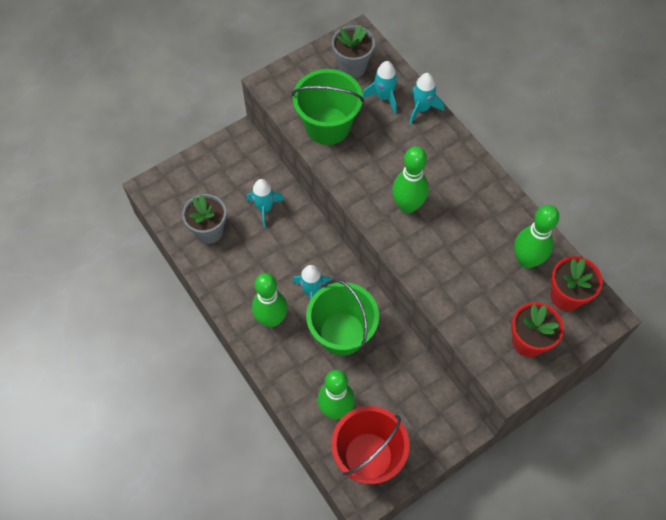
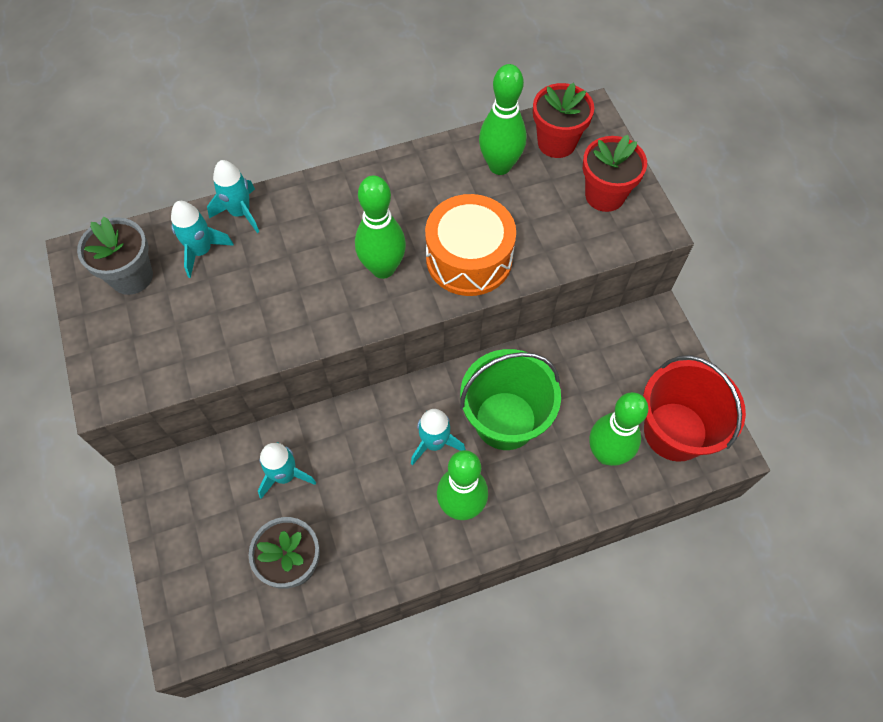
camera: 75 degrees left, 0 degrees up
green bucket [292,69,364,145] -> none
none -> orange drum [425,194,516,296]

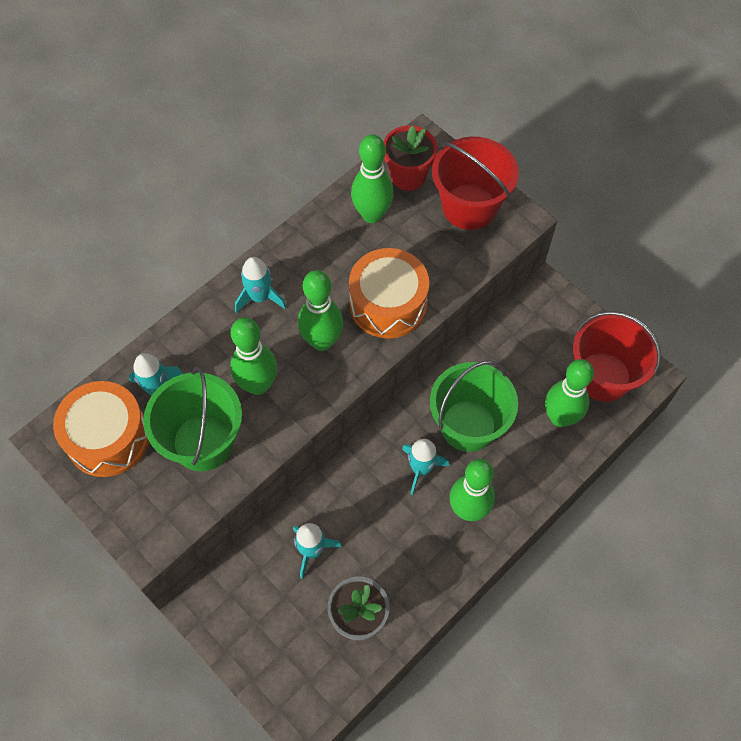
camera: 25 degrees left, 0 degrees up
grey flower pot [77,217,153,295] -> orange drum [53,381,149,477]
turquoise rocket [207,160,259,233] -> turquoise rocket moved to [235,257,286,313]
red flower pot [583,135,647,212] -> red bucket [432,137,519,230]
none -> green bucket [143,366,242,471]
none -> green bowling pin [230,317,277,395]

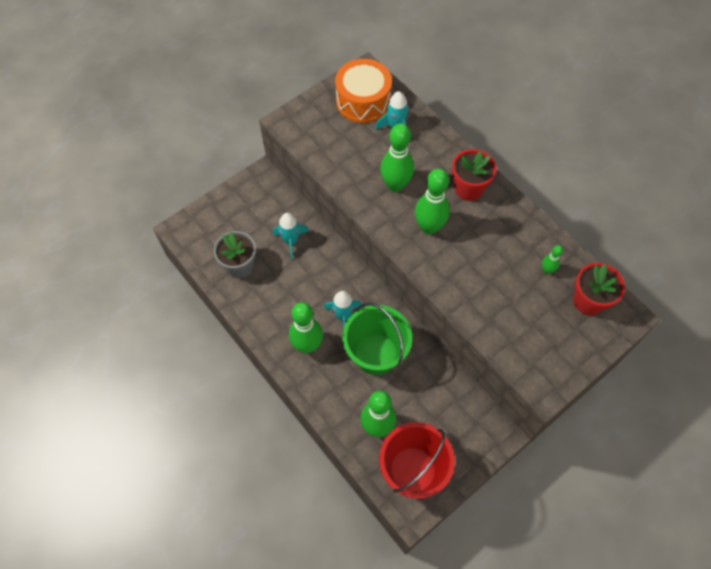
camera: 95 degrees right, 0 degrees up
green bucket [143,366,242,471] -> none
turquoise rocket [235,257,286,313] -> red flower pot [452,149,496,201]
orange drum [349,248,429,339] -> none
green bowling pin [351,134,394,223] -> green bowling pin [542,245,563,274], size x0.48
red bucket [432,137,519,230] -> none

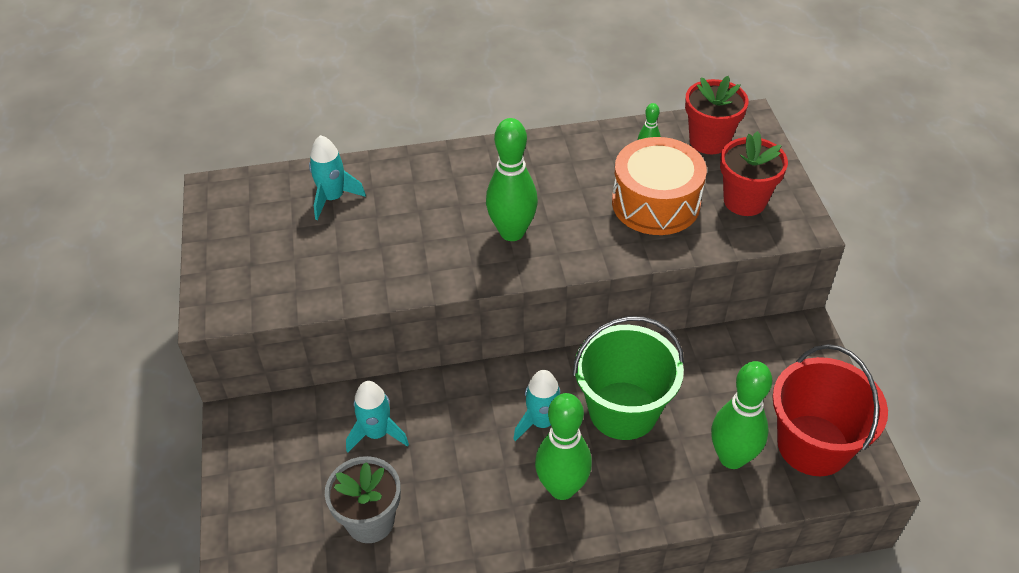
camera: 60 degrees left, 15 degrees down
orange drum [335,59,392,123] -> orange drum moved to [612,137,707,235]
green bowling pin [380,123,414,192] -> none
red flower pot [452,149,496,201] -> red flower pot moved to [720,131,788,216]

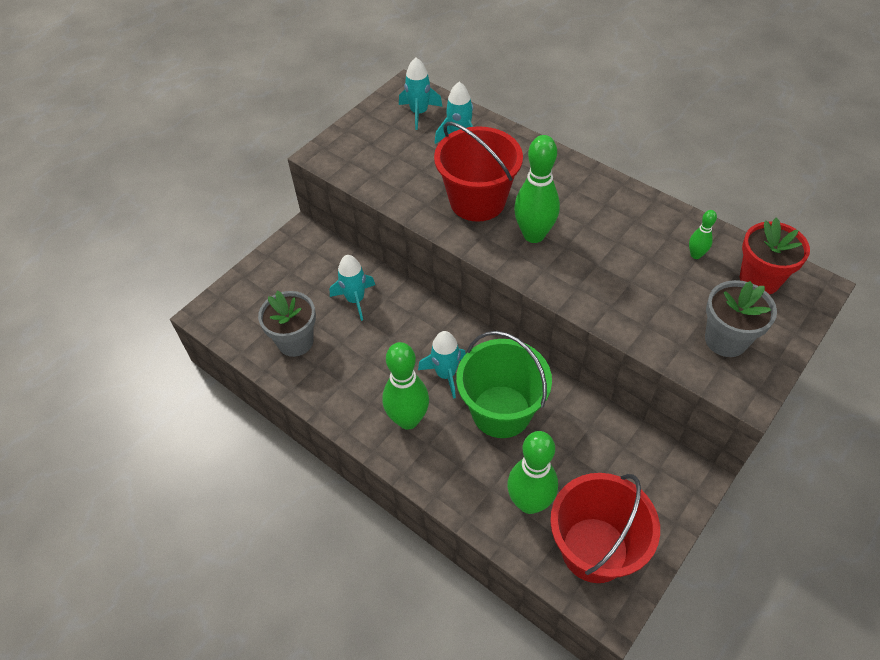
camera: 50 degrees right, 5 degrees up
orange drum [612,137,707,235] -> none
red flower pot [720,131,788,216] -> grey flower pot [705,280,777,357]
none -> turquoise rocket [399,58,443,130]
none -> red bucket [434,122,523,222]

